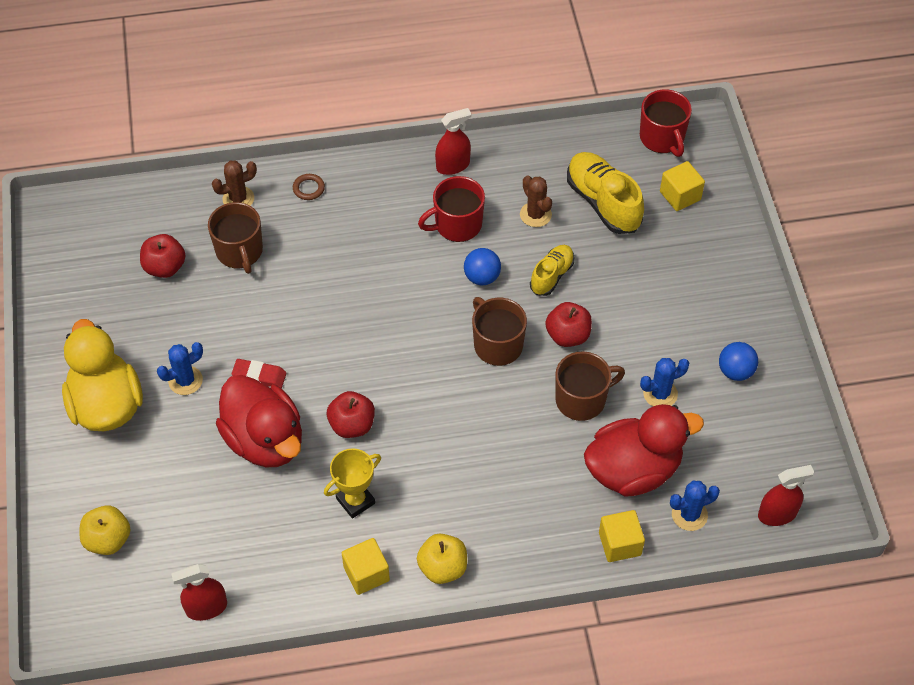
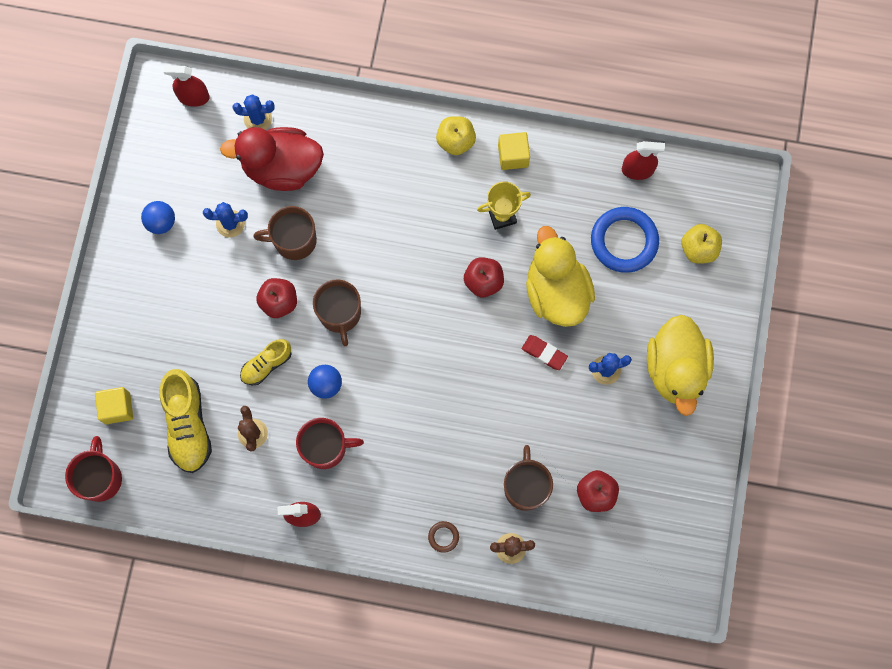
camera: 160 degrees left, 20 degrees up
red duck [216,375,302,467] -> yellow duck [526,226,595,327]
yellow cube [599,510,645,562] -> none
none -> blue ring [591,207,659,273]

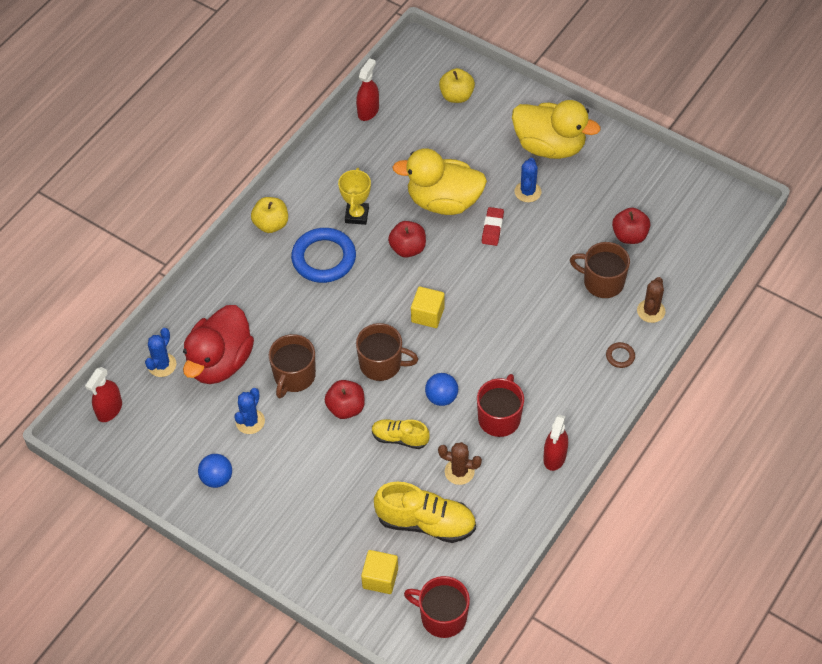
camera: 65 degrees left, 20 degrees down
yellow shoe [240,339,291,385] -> yellow shoe turned 120 degrees clockwise [372,419,430,449]
yellow cube [498,132,530,170] -> yellow cube moved to [411,287,445,328]
red eraser [522,335,568,370] -> red eraser turned 45 degrees counterclockwise [482,207,504,246]
blue ring [591,207,659,273] -> blue ring moved to [291,228,356,283]

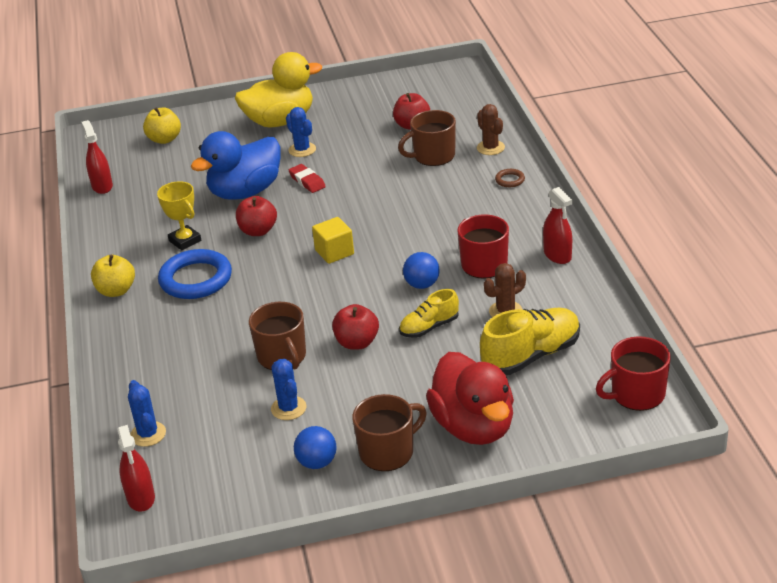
camera: 45 degrees left, 20 degrees down
red duck [183,305,254,384] -> red duck moved to [426,352,514,445]
brown mug [356,323,418,381] -> brown mug moved to [352,394,427,471]
yellow cube [361,550,398,594] -> none
yellow duck [392,148,487,215] -> blue duck [191,131,280,200]

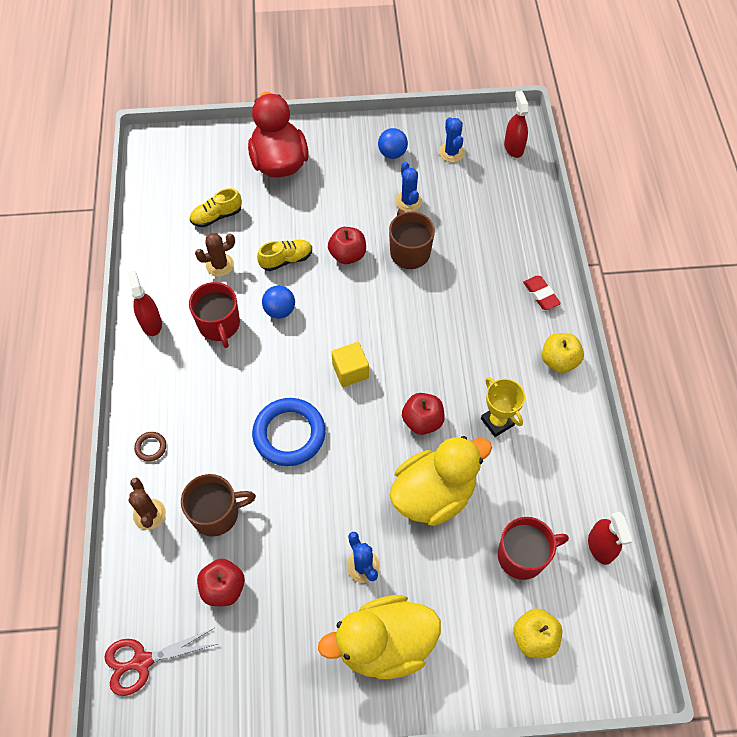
camera: 175 degrees left, 25 degrees up
blue cactus [128,380,166,447] -> blue cactus moved to [439,117,465,162]
blue ring [158,249,232,299] -> blue ring moved to [252,398,326,466]
blue duck [191,131,280,200] -> yellow duck [390,436,492,526]
red eraser [289,164,326,193] -> red eraser moved to [523,276,561,310]
brown mug [352,394,427,471] -> none
yellow shoe [480,308,580,375] -> yellow shoe [190,188,242,227], size x0.60
red mug [596,336,671,411] -> red mug moved to [498,517,569,580]
none -> red scissors [104,628,217,696]

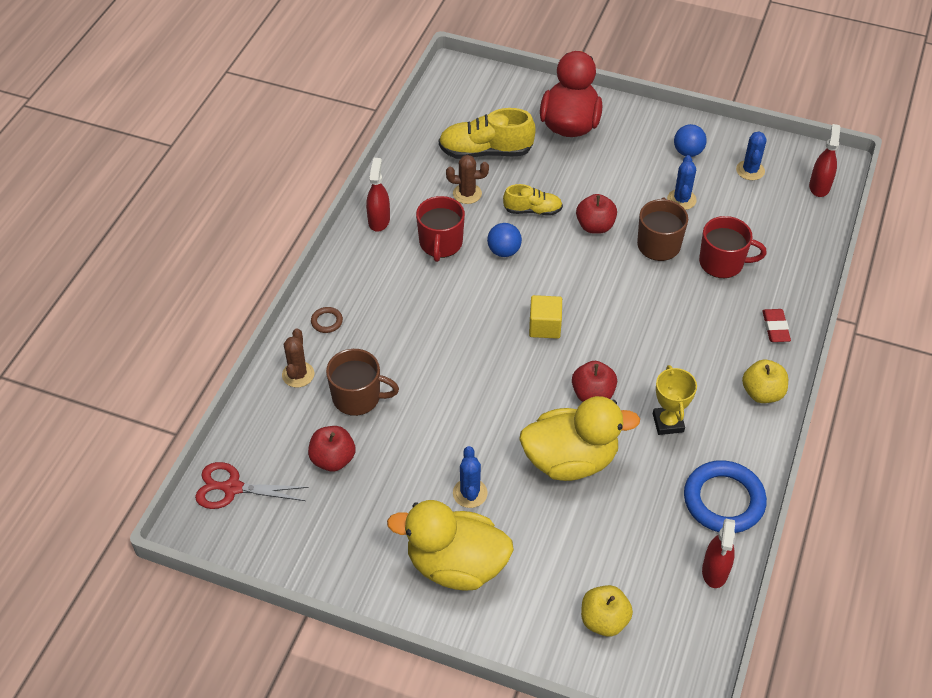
camera: 25 degrees right, 10 degrees down
yellow shoe [190,188,242,227] -> yellow shoe [439,108,536,159], size x1.67
blue ring [252,398,326,466] -> blue ring moved to [684,460,767,533]
red mug [498,517,569,580] -> red mug moved to [699,216,767,278]

